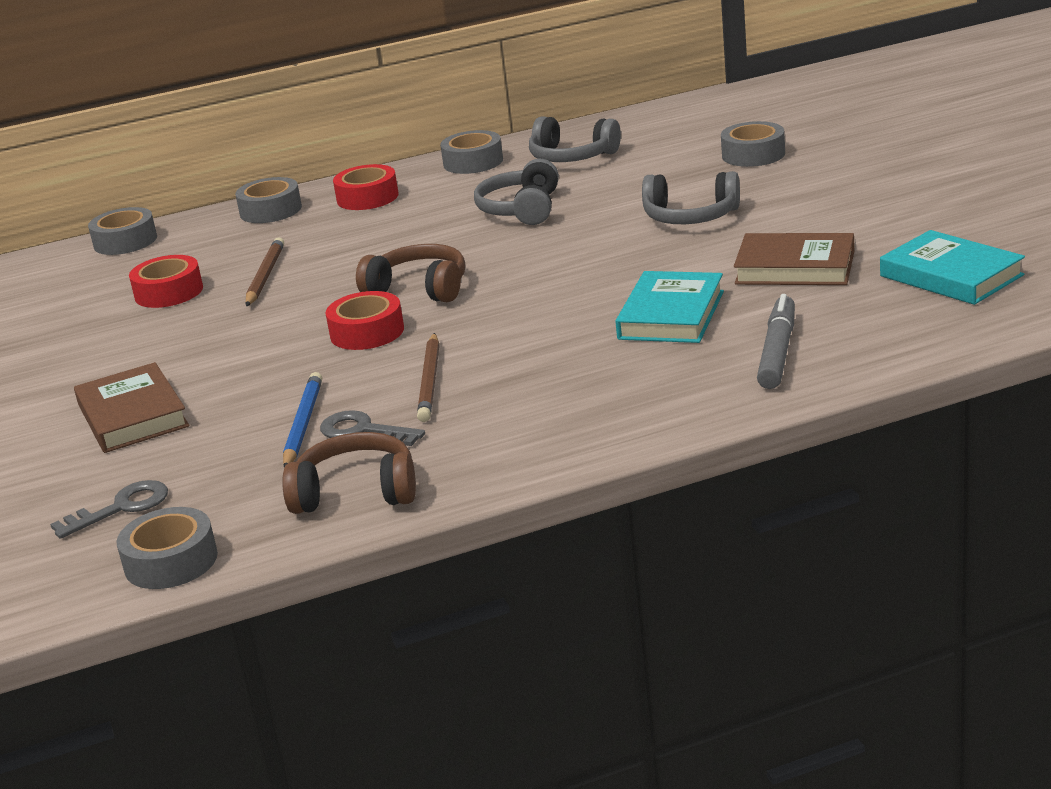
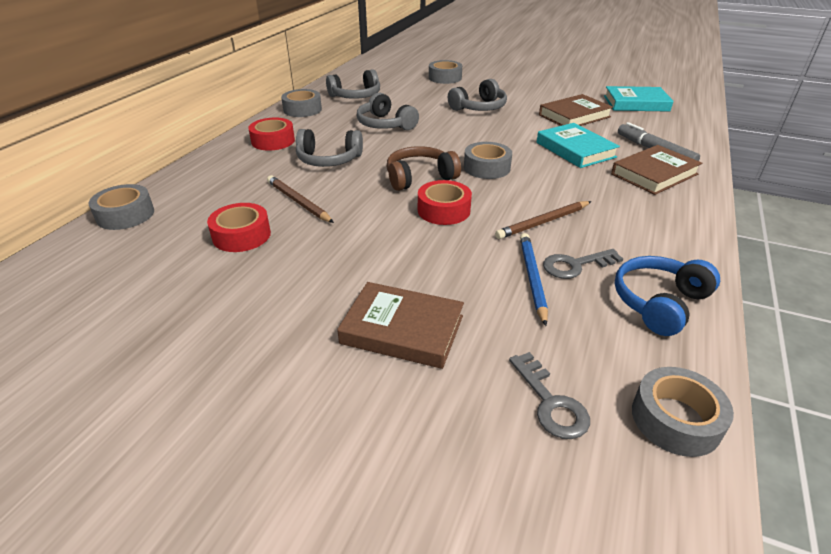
camera: 50 degrees left, 10 degrees up
grey key [50,480,168,539] -> grey key turned 150 degrees clockwise [509,352,590,439]
grey tape [235,177,302,223] -> grey tape moved to [464,142,512,179]
brown headphones [282,432,416,514] -> blue headphones [615,256,720,336]
blue pencil [283,372,322,468] -> blue pencil turned 45 degrees clockwise [520,233,548,326]
brown pencil [417,333,439,422] -> brown pencil turned 105 degrees clockwise [495,201,591,239]
none -> grey headphones [296,129,363,167]
none -> brown book [611,145,702,195]

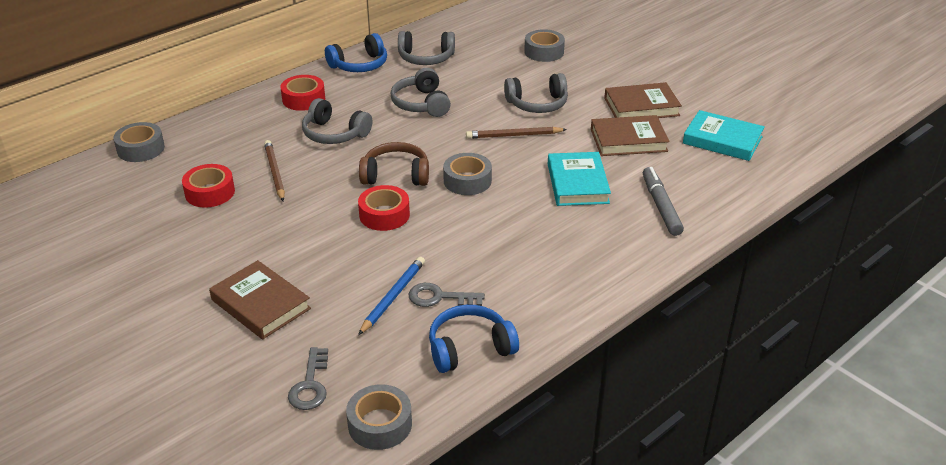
camera: 25 degrees right, 0 degrees up
grey tape [281,89,322,117] -> blue headphones [325,33,387,72]
brown pencil [495,201,591,239] -> brown pencil moved to [466,127,567,139]
brown book [611,145,702,195] -> brown book moved to [604,82,682,118]

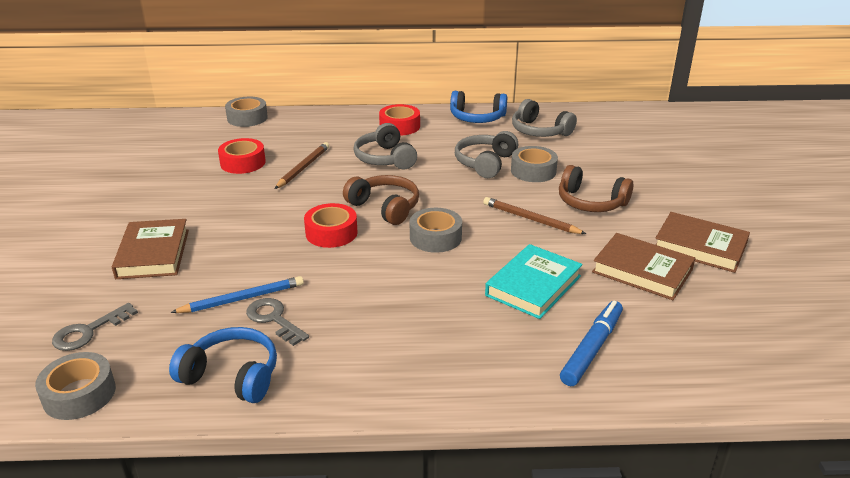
camera: 40 degrees right, 5 degrees down
grey headphones [504,73,568,113] -> brown headphones [559,165,633,212]
grey tape [524,29,565,62] -> grey tape moved to [511,146,558,182]
grey marker [643,167,684,236] -> blue marker [560,301,623,386]
turquoise book [683,110,765,161] -> none

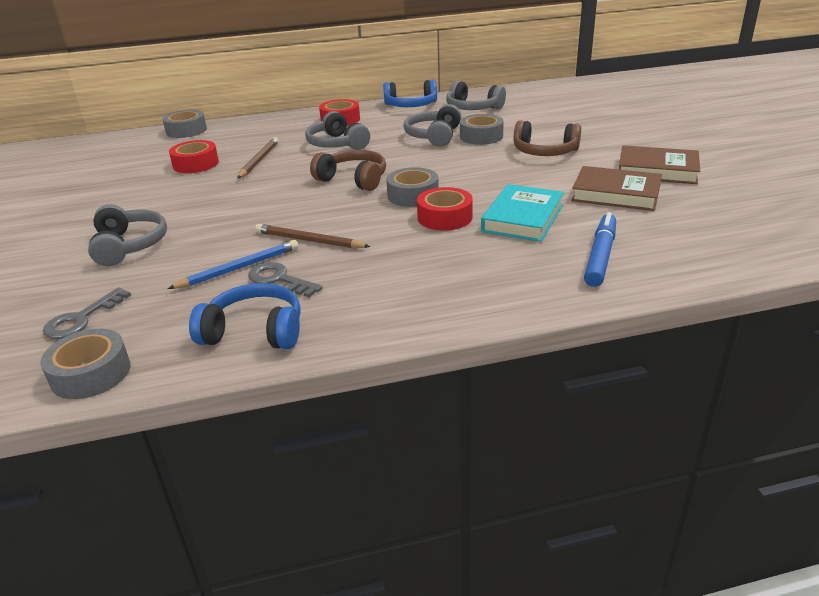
camera: 10 degrees left, 0 degrees up
brown book [112,219,189,279] -> grey headphones [88,204,167,266]
red tape [304,203,358,248] -> red tape moved to [417,187,473,231]
brown pencil [483,197,586,234] -> brown pencil moved to [255,224,371,249]

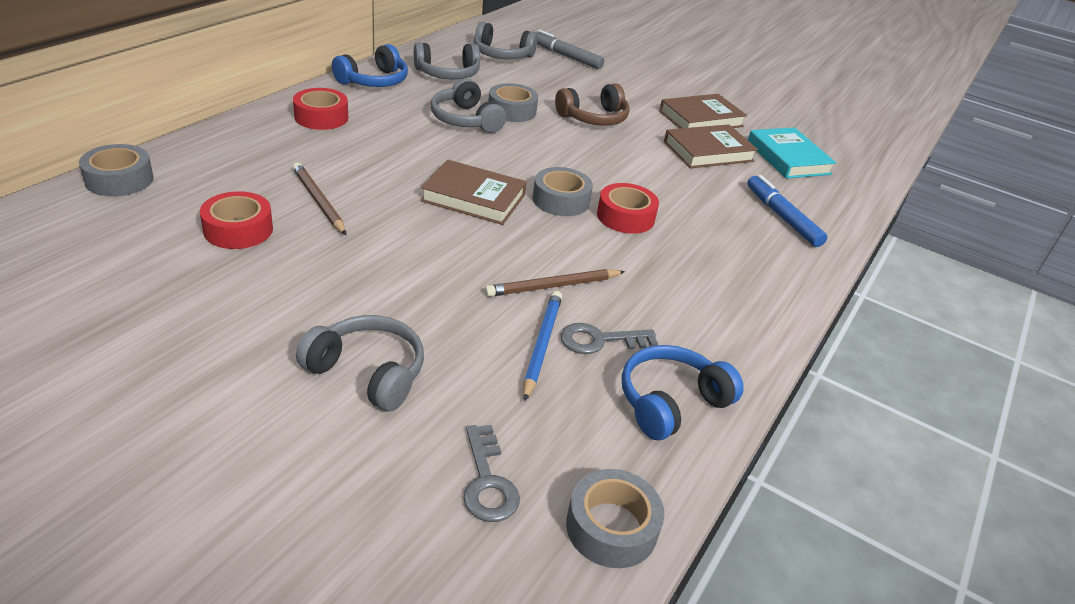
camera: 50 degrees left, 5 degrees up
grey headphones [305,111,370,150] -> grey headphones moved to [474,22,538,59]
brown headphones [310,150,386,191] -> brown book [420,160,527,225]
turquoise book [481,184,564,242] -> turquoise book moved to [748,127,836,179]
none -> grey marker [535,30,604,69]

